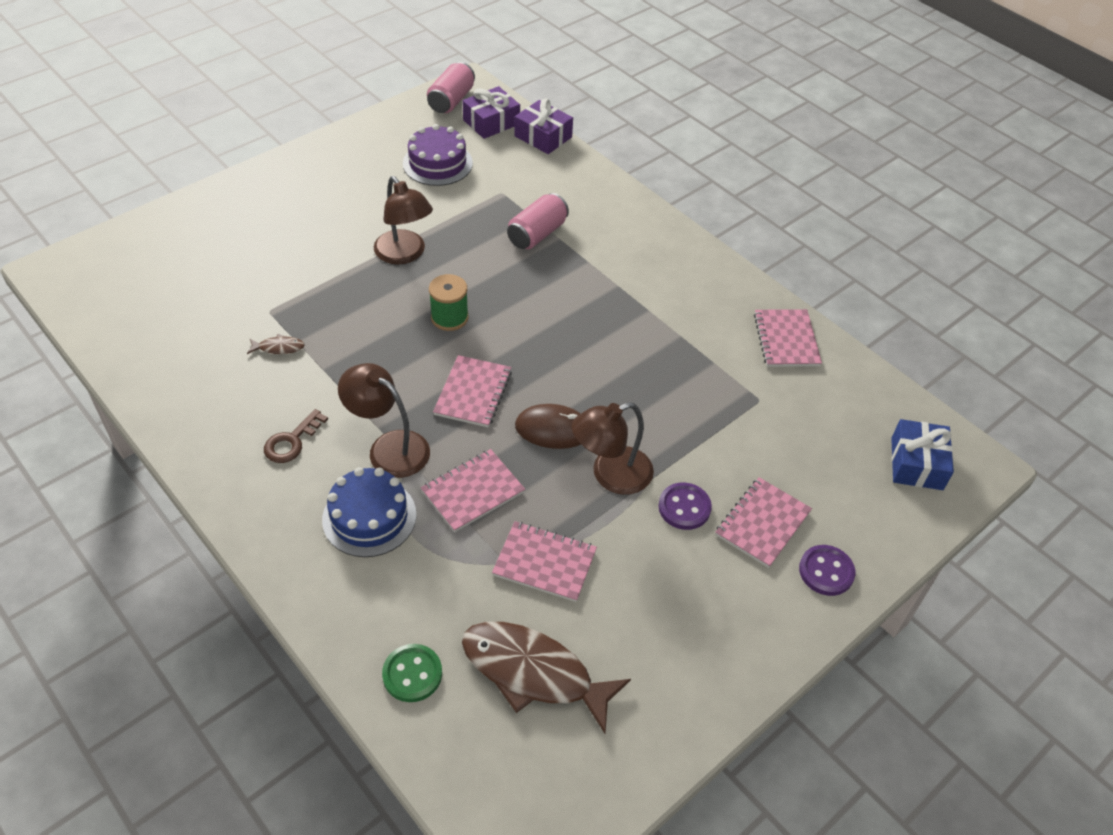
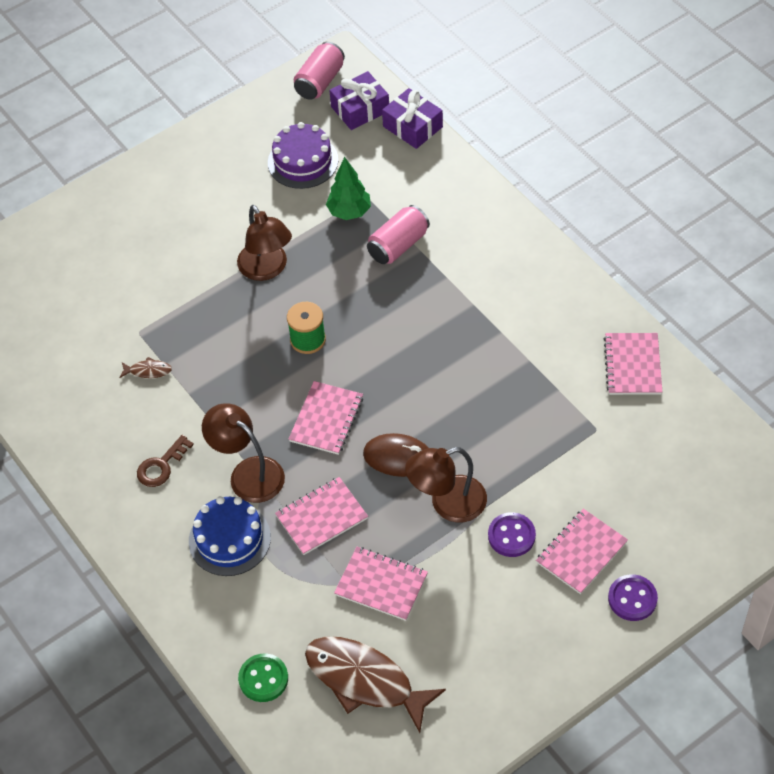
camera: 10 degrees right, 5 degrees up
blue gift [891,419,954,490] -> none
none -> green tree [326,157,371,220]

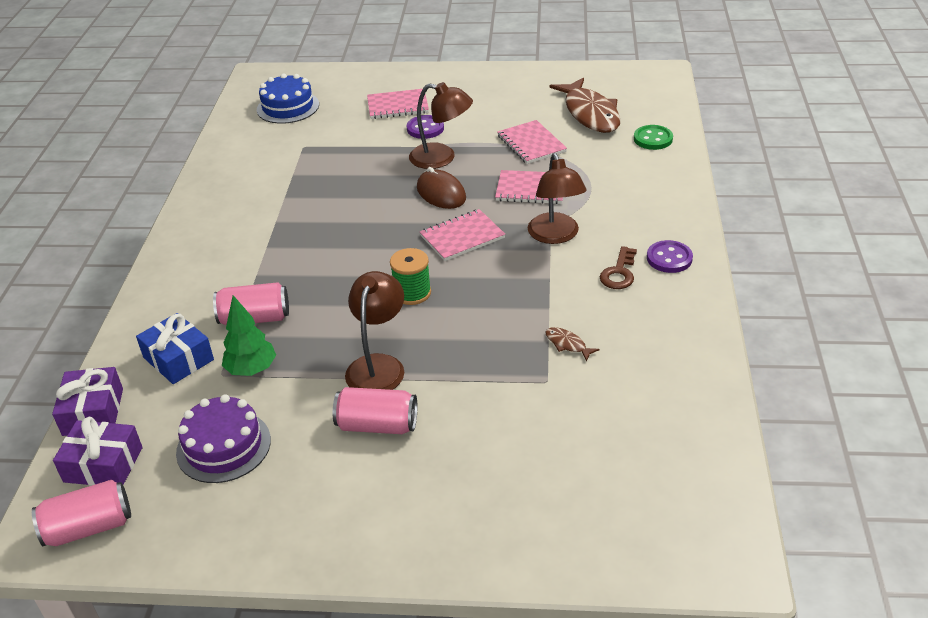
camera: 140 degrees left, 15 degrees down
brown key [137,435,194,487] -> brown key turned 120 degrees clockwise [600,246,637,289]
blue cake [189,496,271,576] -> blue cake moved to [257,73,319,124]
pink notebook [604,333,662,395] -> none
purple button [608,574,658,621] -> purple button moved to [647,240,693,273]
none -> blue gift [136,313,214,384]
none -> pink can [333,387,417,434]

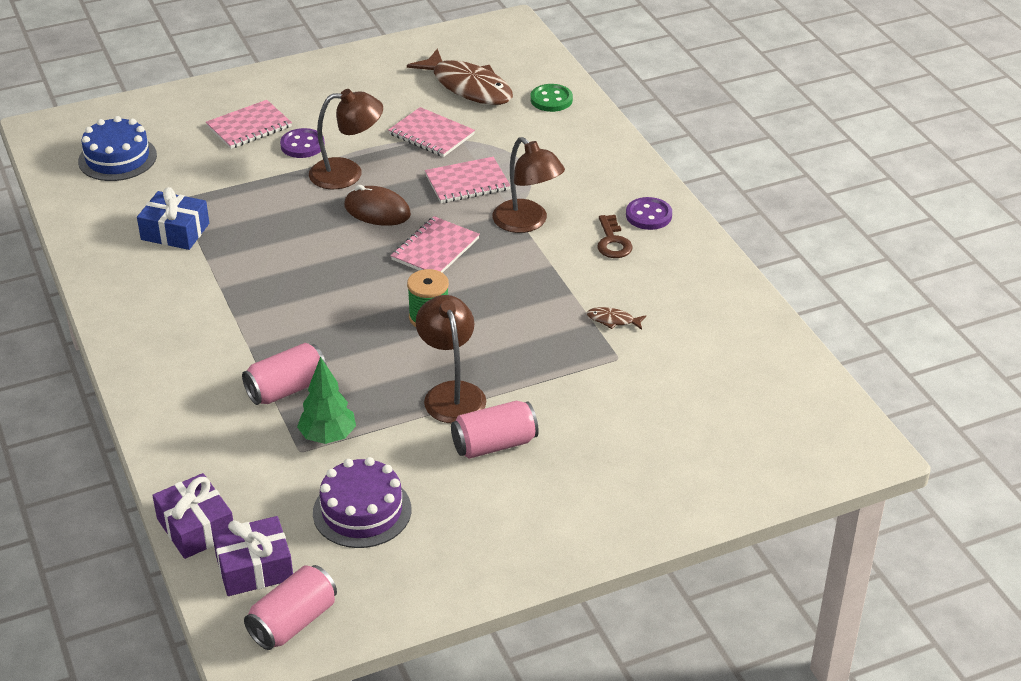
camera: 30 degrees left, 0 degrees up
blue gift [136,313,214,384] -> blue gift moved to [137,187,209,250]

